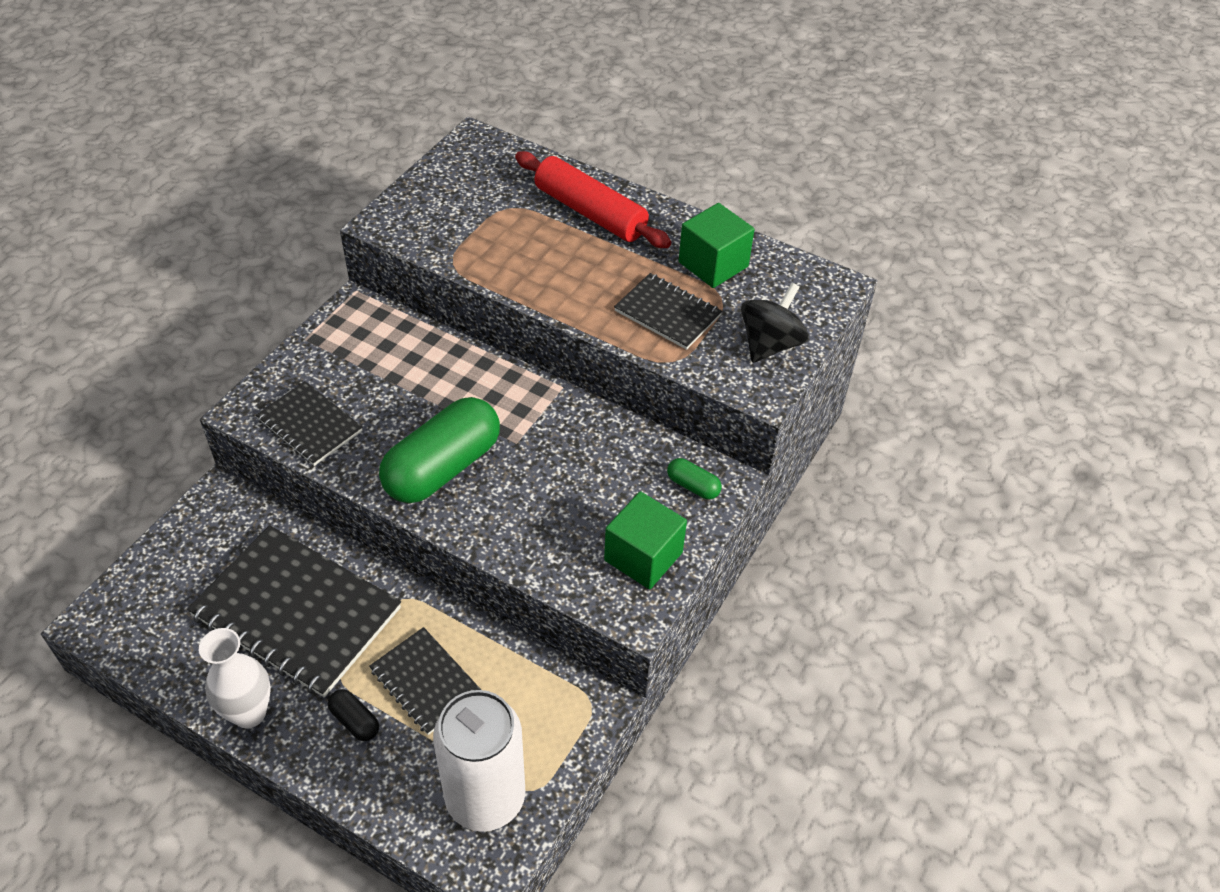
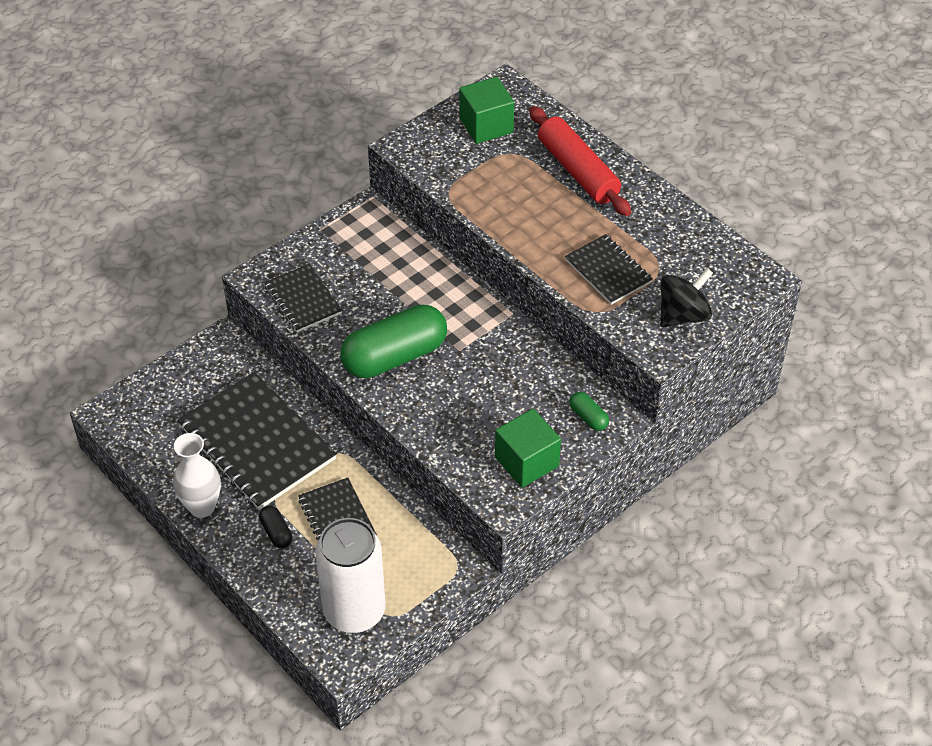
camera: 20 degrees right, 0 degrees up
green cube [678,203,755,288] -> green cube moved to [459,77,514,144]

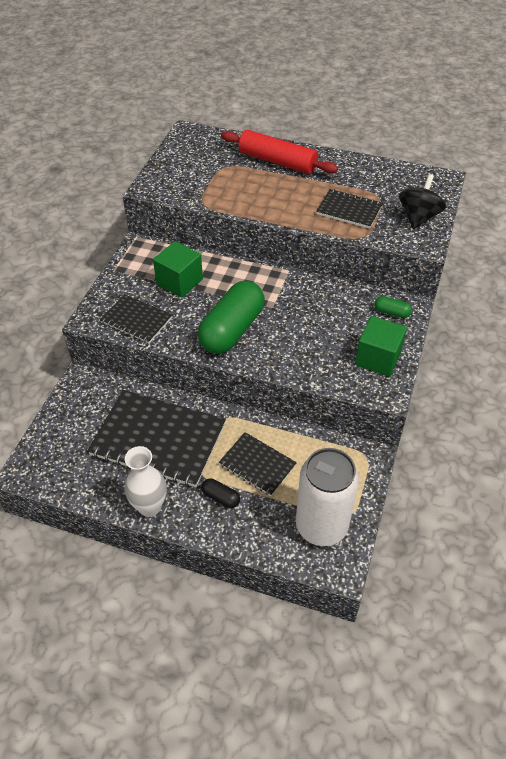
camera: 30 degrees left, 0 degrees up
green cube [459,77,514,144] -> green cube moved to [153,241,203,298]

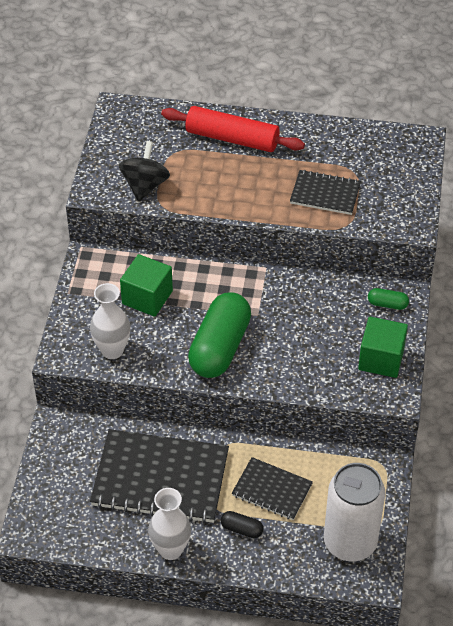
camera: 10 degrees left, 0 degrees up
black notebook [100,294,172,343] -> white vase [90,283,130,359]
black spinning top [399,174,446,229] -> black spinning top moved to [119,141,170,202]

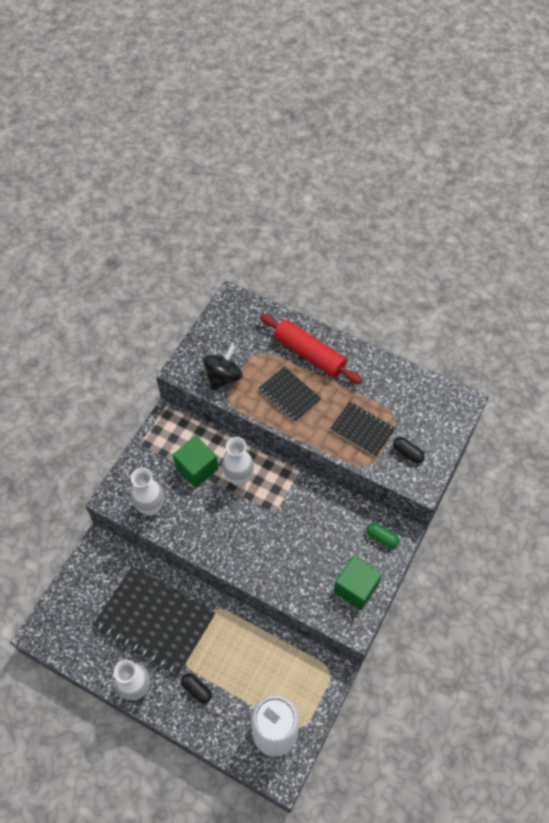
camera: 20 degrees right, 10 degrees up
green capsule [188,292,251,378] -> none
black notebook [232,457,313,520] -> black notebook moved to [258,367,321,422]
none -> white vase [222,437,254,486]
none -> black capsule [393,437,425,464]

